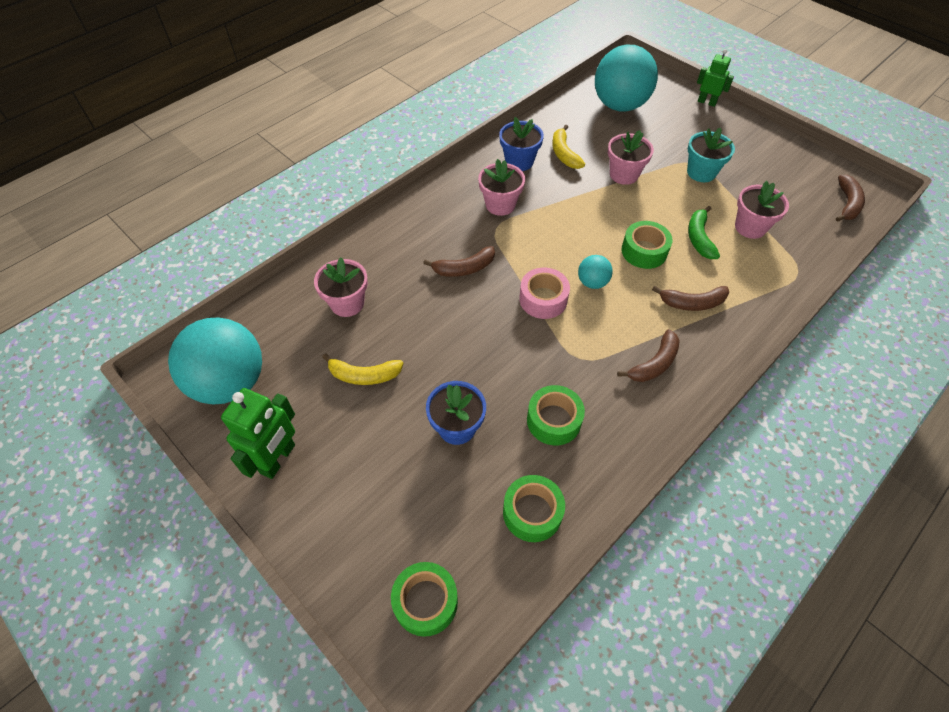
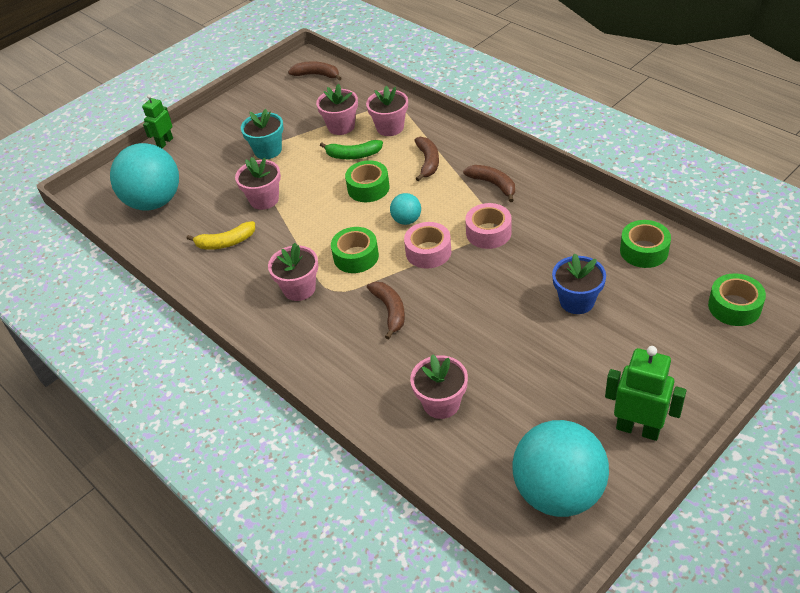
camera: 85 degrees left, 10 degrees down
yellow banana [322,353,404,385] -> none
blue flower pot [499,117,544,171] -> none
green tape [527,385,585,445] -> green tape moved to [331,227,379,273]
none -> pink flower pot [366,86,408,136]
none -> pink tape [465,203,511,249]

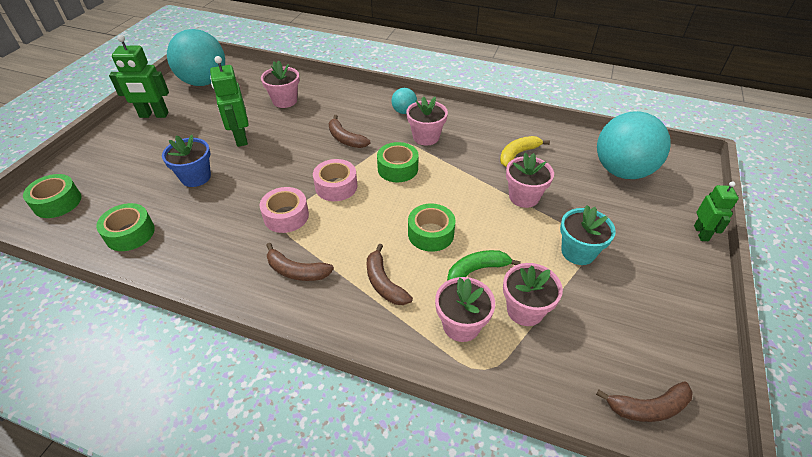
camera: 150 degrees right, 0 degrees up
turquoise ball [390,193,421,225] -> turquoise ball moved to [391,88,417,114]
none -> green robot [210,56,249,147]

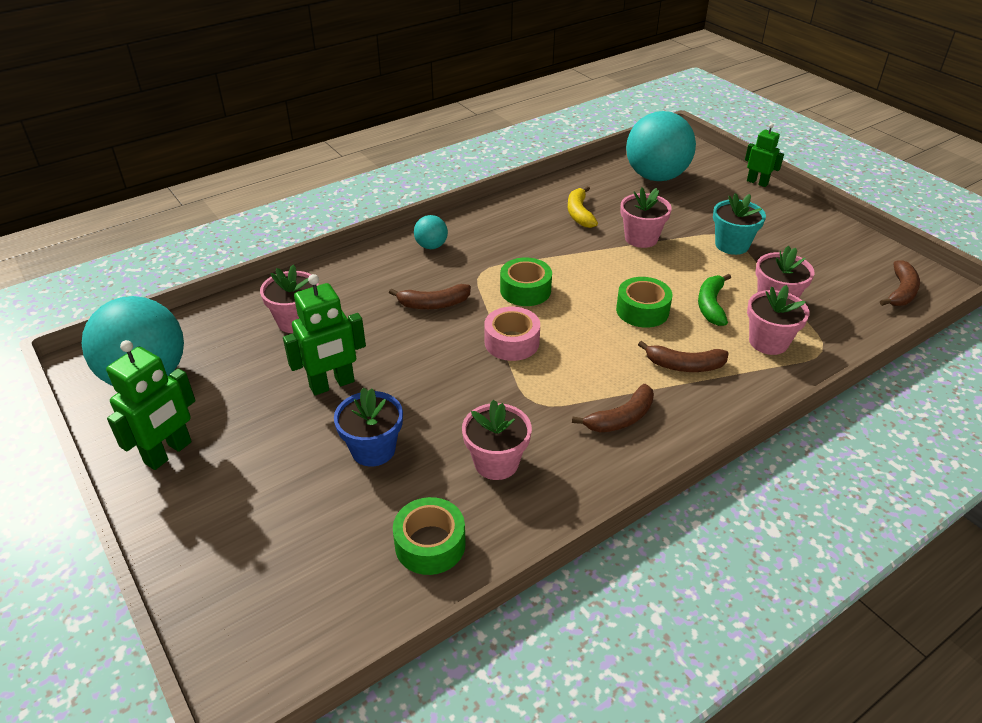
camera: 55 degrees left, 5 degrees down
green tape [23,174,82,218] -> none
green robot [210,56,249,147] -> green robot turned 45 degrees counterclockwise [283,274,366,395]
pink tape [260,187,309,233] -> none
pink flower pot [406,96,448,146] -> pink flower pot moved to [462,400,532,480]

